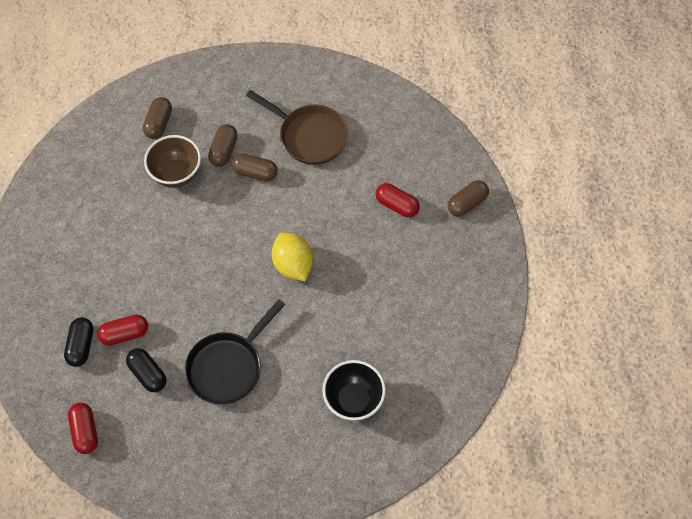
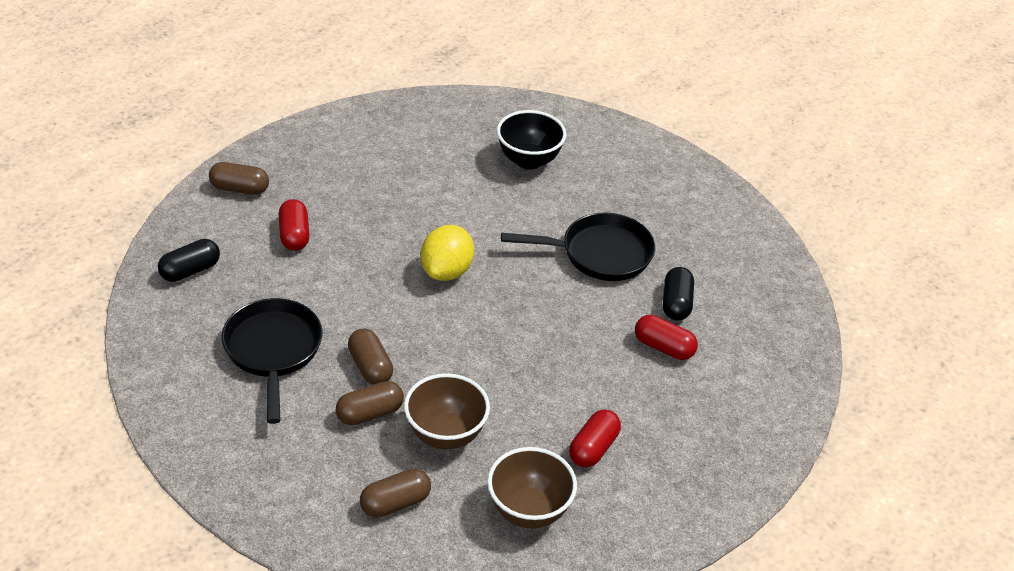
camera: 135 degrees left, 20 degrees down
black capsule [64,317,93,367] -> black capsule moved to [158,239,220,282]
red capsule [68,403,98,454] -> red capsule moved to [569,409,621,468]
brown pan [246,90,348,165] -> black pan [222,298,323,424]
none -> brown bowl [487,447,577,528]

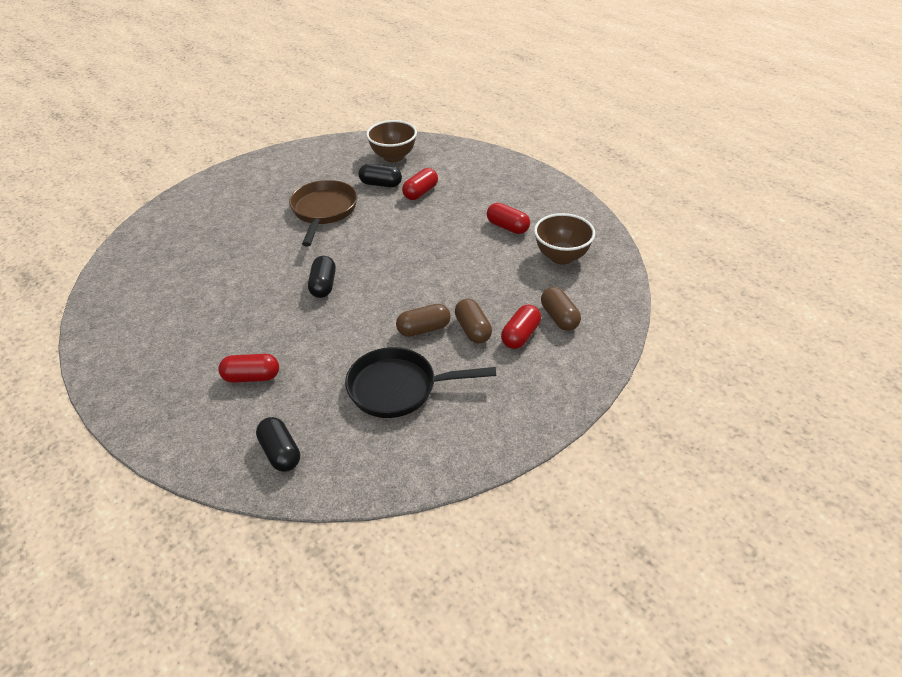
camera: 80 degrees left, 0 degrees up
brown capsule [209,162,269,195] -> none
brown bowl [404,373,490,449] -> brown bowl moved to [366,120,417,162]
yellow lemon [421,225,474,281] -> black capsule [308,256,336,298]
black bowl [497,110,566,170] -> none
black pan [501,213,655,281] -> brown pan [289,180,357,246]
none -> red capsule [501,305,541,349]

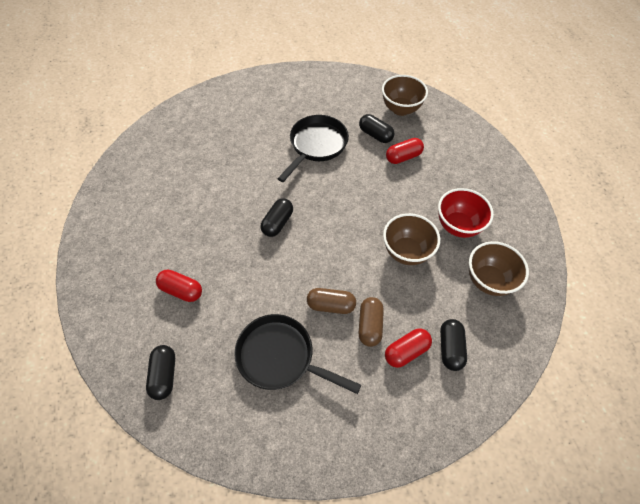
camera: 25 degrees right, 15 degrees up
brown pan [289,180,357,246] -> black pan [277,115,349,182]
red capsule [487,203,530,234] -> red bowl [438,188,494,238]
brown capsule [541,287,581,331] -> black capsule [440,319,467,371]
none -> brown bowl [383,213,440,265]

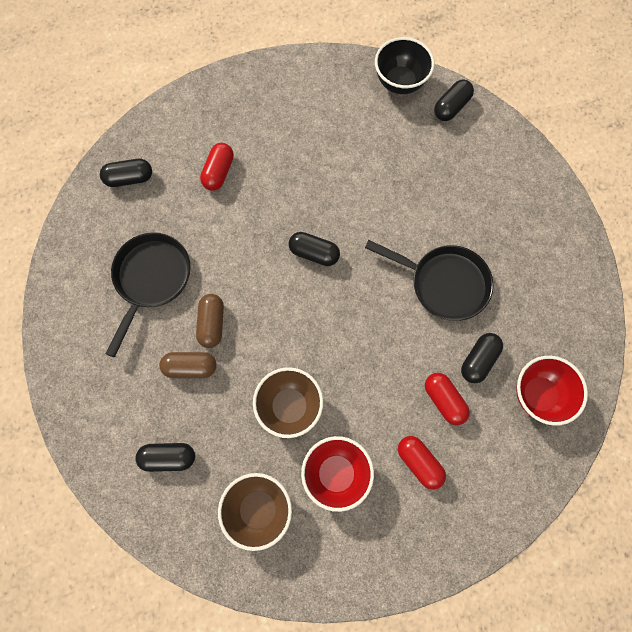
camera: 85 degrees right, 15 degrees up
brown bowl [382,75,428,116] -> red bowl [516,356,588,426]
red capsule [385,329,432,368] -> red capsule moved to [398,436,446,490]
none -> black bowl [375,37,435,94]
none -> black capsule [434,79,474,121]

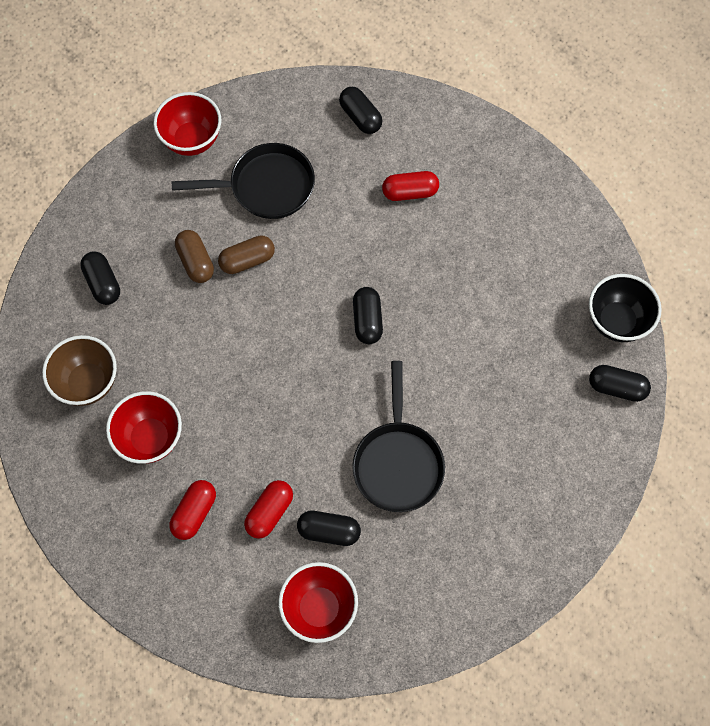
camera: 65 degrees right, 5 degrees down
brown bowl [253,367,323,438] -> none
none -> red bowl [153,92,221,156]

